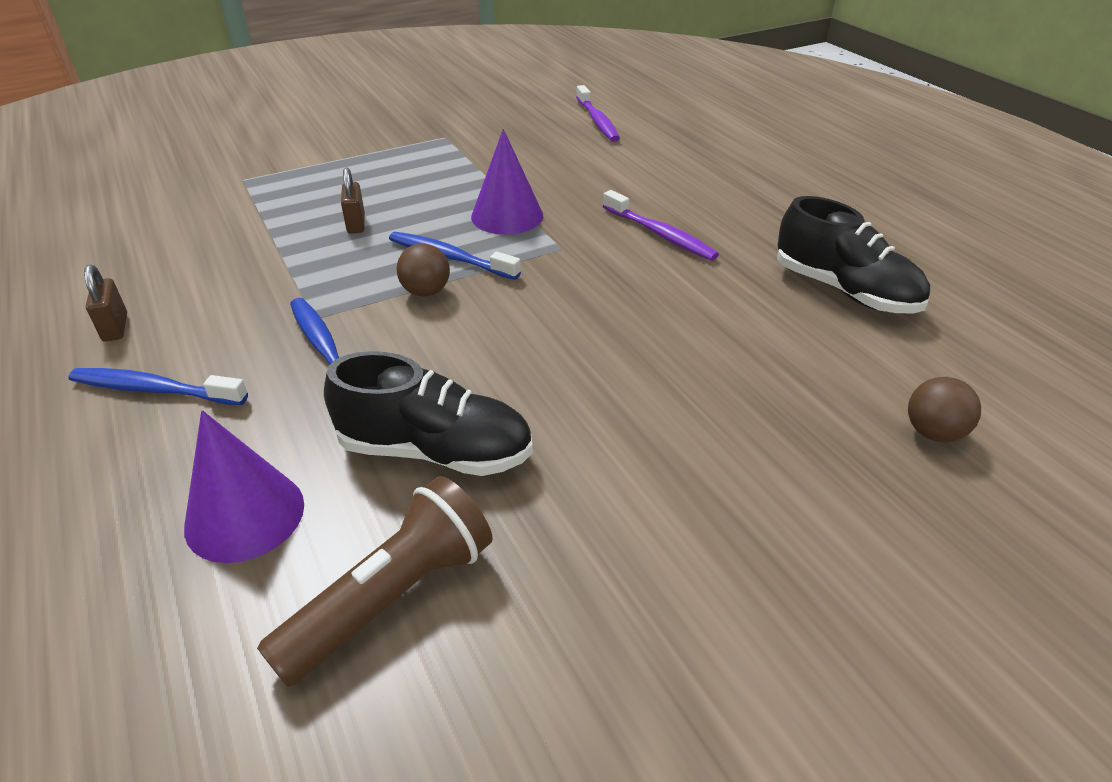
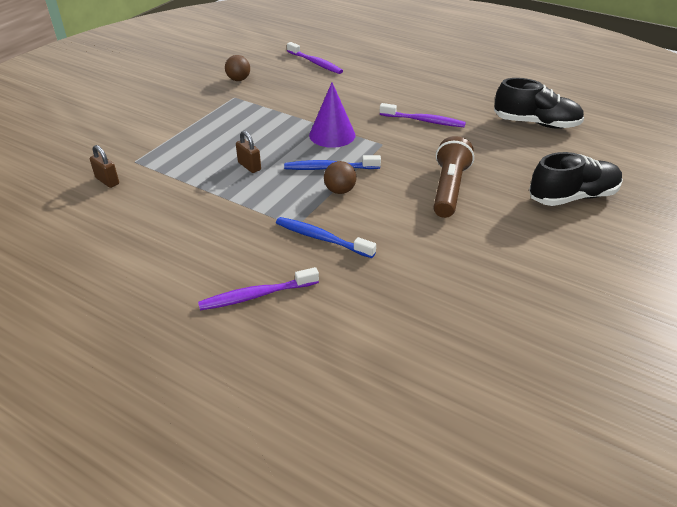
camera: 30 degrees left, 0 degrees up
blue toothbrush [68,368,248,405] -> purple toothbrush [198,267,319,311]
brown padlock [84,265,127,342] -> brown padlock moved to [90,145,119,188]
purple cone [184,410,304,563] -> none
brown flashlight [257,476,493,687] -> brown flashlight moved to [433,136,474,218]
black shoe [324,351,533,476] -> black shoe moved to [529,152,623,206]
brown ball [908,377,981,442] -> brown ball moved to [225,55,250,81]

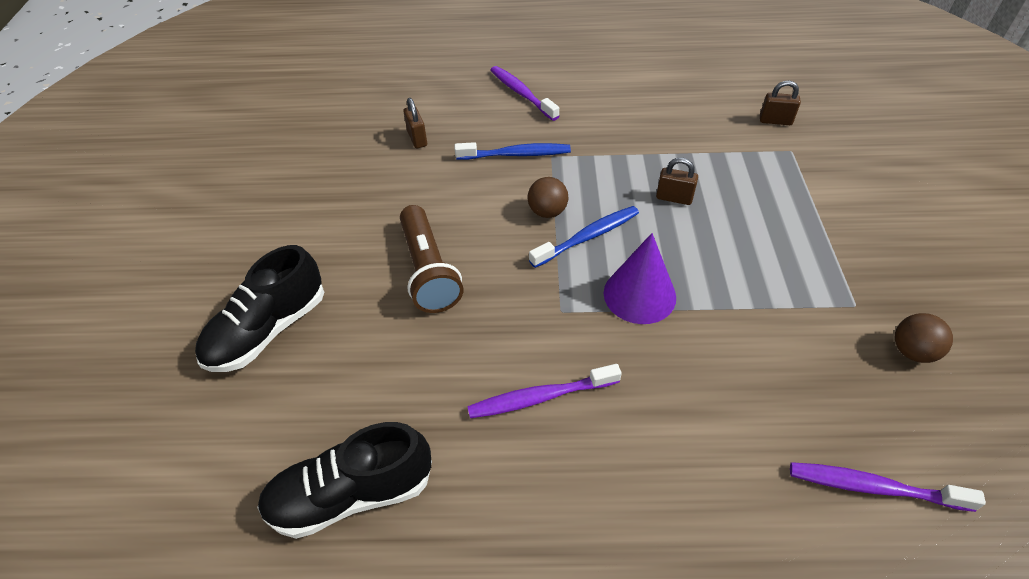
camera: 150 degrees right, 10 degrees up
purple toothbrush [198,267,319,311] -> purple toothbrush turned 75 degrees counterclockwise [490,66,559,121]
none -> brown padlock [403,98,427,149]

